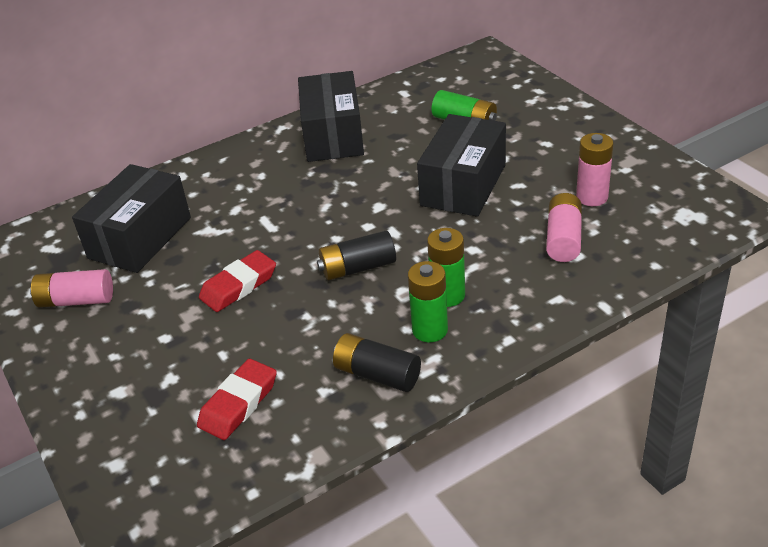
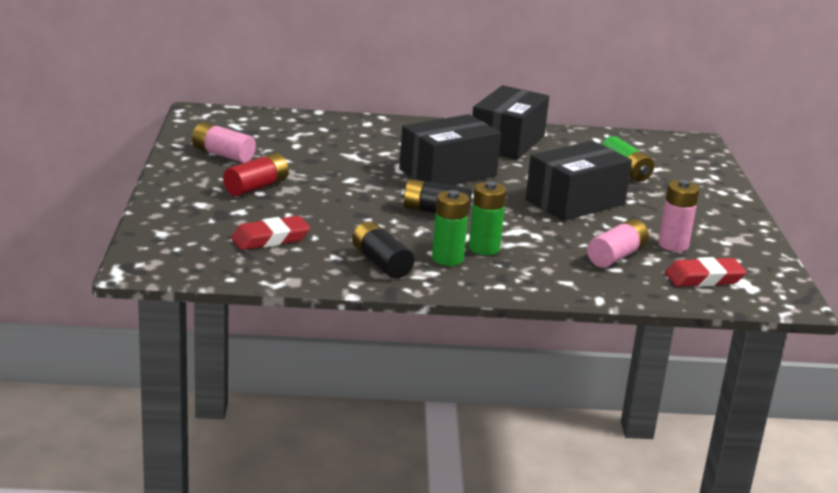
camera: 25 degrees right, 15 degrees down
black box [72,164,191,273] -> black box moved to [399,114,501,185]
red eraser [199,250,276,312] -> red eraser moved to [665,257,747,287]
none -> red battery [223,153,289,196]

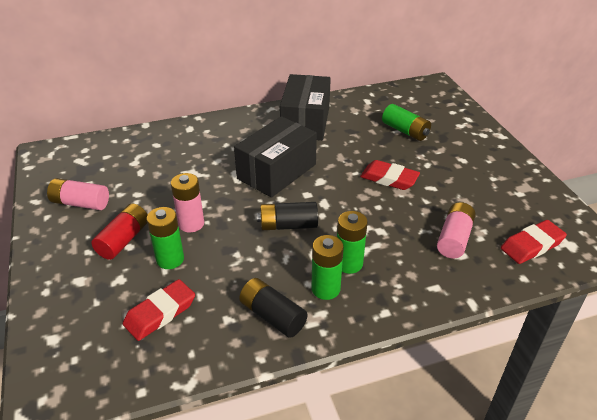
camera: 15 degrees left, 15 degrees up
black box [525,141,632,221] -> red eraser [360,160,420,190]
pink battery [658,180,700,252] -> pink battery moved to [171,173,204,232]
none -> green battery [147,207,184,269]

